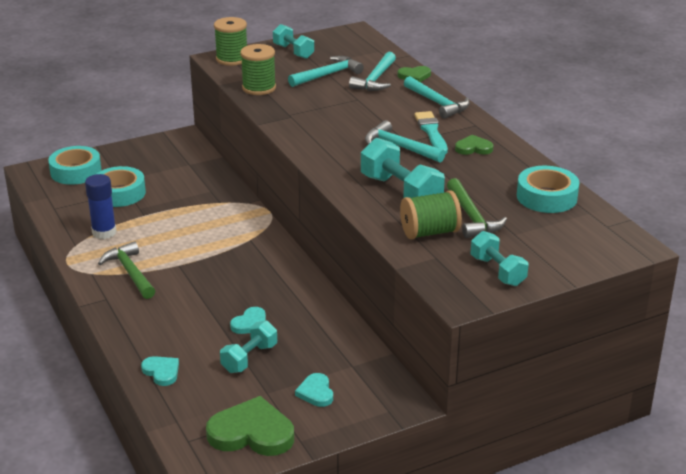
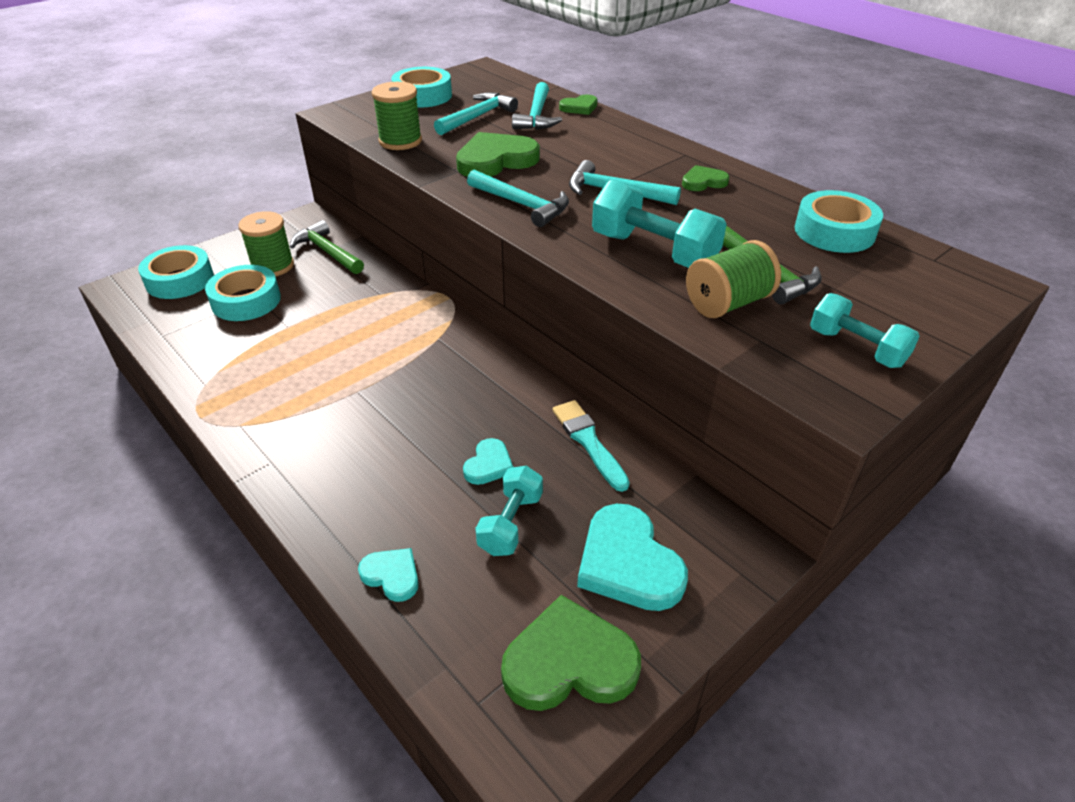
camera: 15 degrees left, 10 degrees up
blue glue stick [85,174,117,239] -> none
green hammer [98,241,155,299] -> green hammer moved to [290,220,364,274]
green spool [214,17,247,66] -> green spool moved to [238,211,294,276]
turquoise dumbbell [273,24,314,59] -> turquoise tape [391,67,452,108]
turquoise heart [295,373,333,407] -> turquoise heart [577,504,688,611], size x1.89
turquoise hammer [404,76,470,119] -> turquoise hammer moved to [467,170,569,227]
turquoise brush [414,111,448,153] -> turquoise brush moved to [552,400,630,492]
none -> green heart [456,132,540,177]

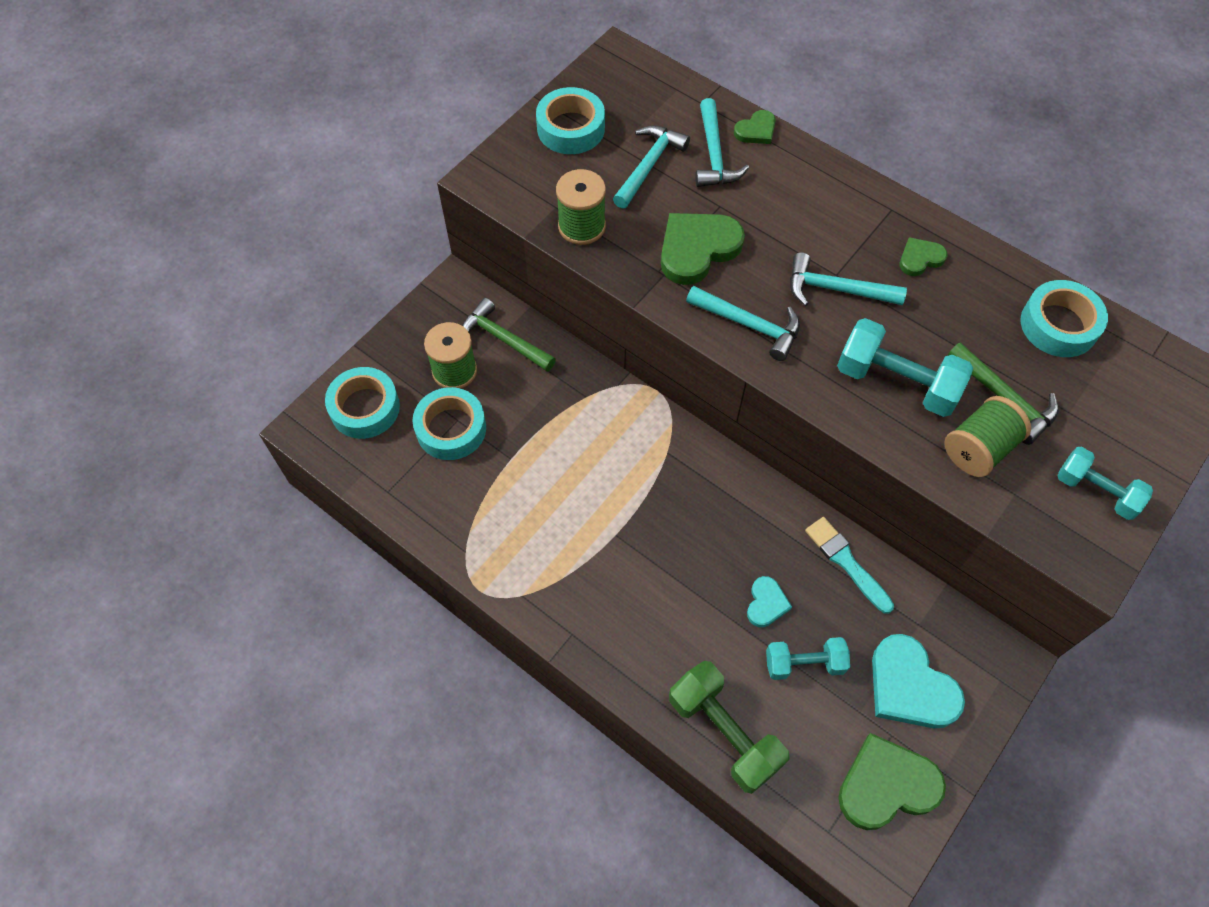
camera: 10 degrees left, 20 degrees up
turquoise heart [358,548,419,602] -> green dumbbell [669,661,790,794]
turquoise dumbbell [475,466,543,556] -> turquoise dumbbell turned 75 degrees clockwise [766,637,850,680]

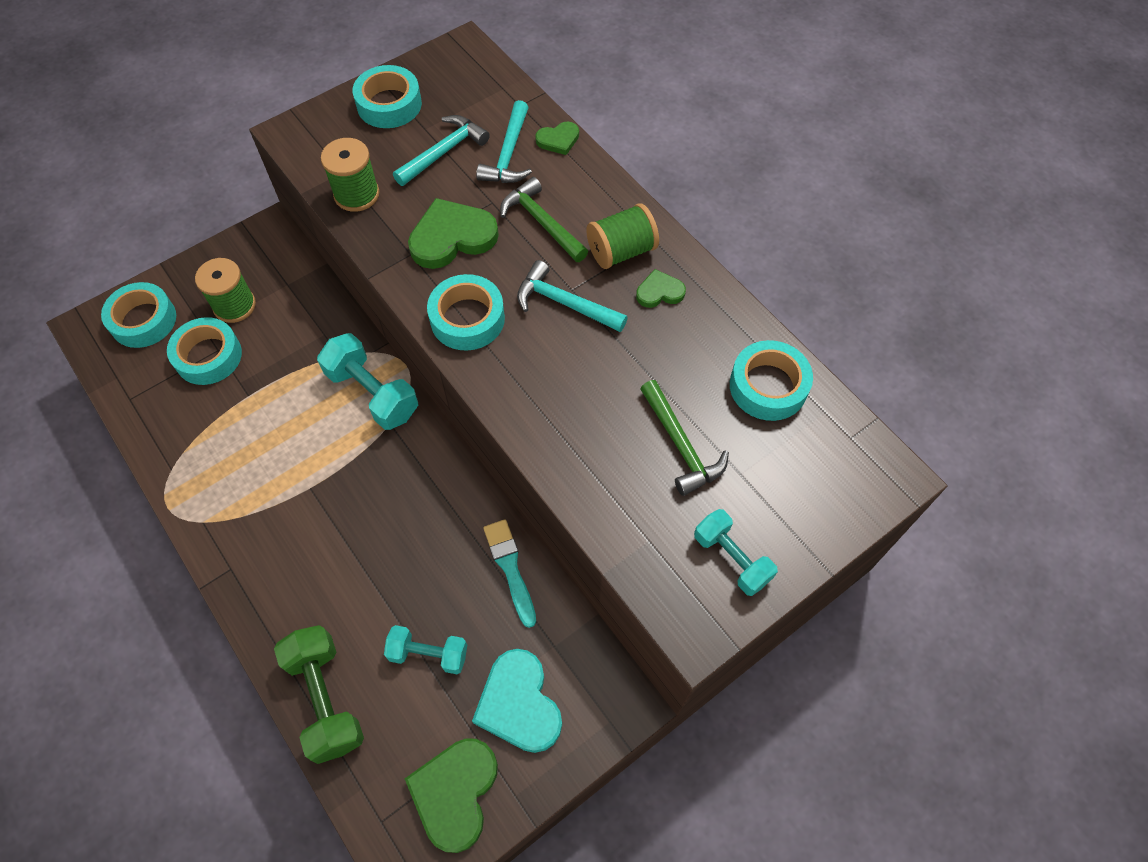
camera: 15 degrees right, 0 degrees up
green hammer [462,298,556,372] -> green hammer moved to [500,177,588,262]
turquoise hammer [686,286,800,361] -> turquoise tape [427,274,505,350]
turquoise heart [747,576,792,627] -> none
turquoise dumbbell [837,318,973,417] -> turquoise dumbbell moved to [317,333,418,430]
green heart [838,733,946,830] -> green heart turned 75 degrees counterclockwise [405,738,498,853]
green spool [944,396,1031,477] -> green spool moved to [586,204,659,269]

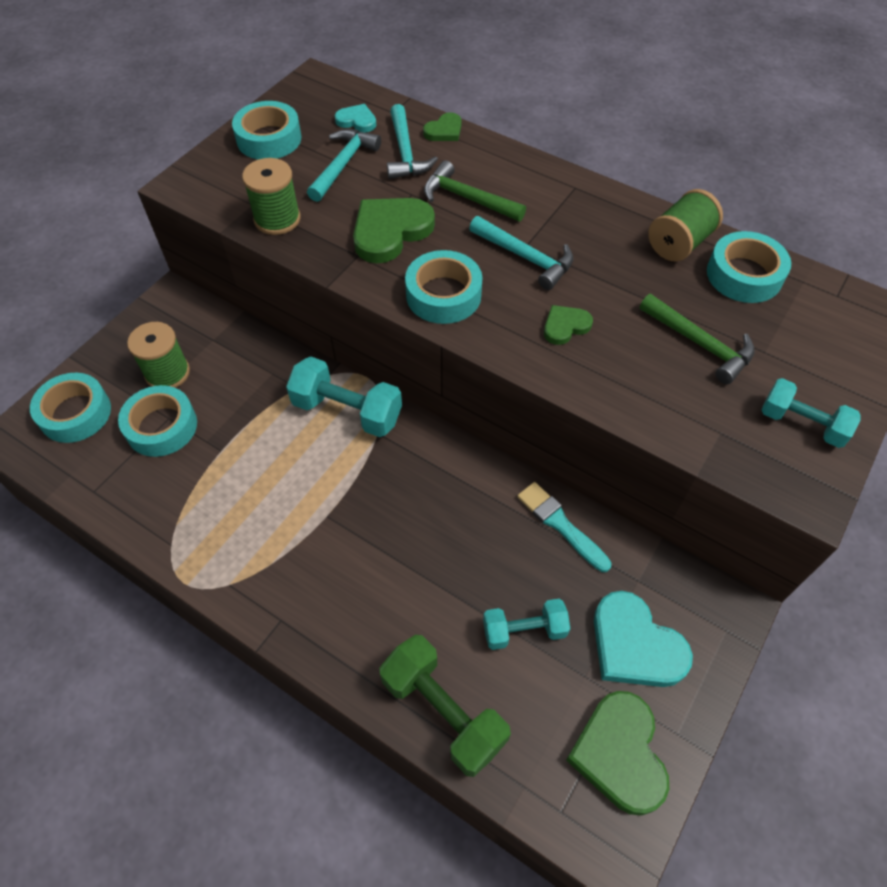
camera: 20 degrees left, 5 degrees down
turquoise hammer [517,260,628,332] -> turquoise hammer turned 150 degrees counterclockwise [469,216,574,290]
green spool [586,204,659,269] -> green spool moved to [648,189,723,262]
green heart [636,269,686,308] -> green heart moved to [544,305,593,345]
none -> turquoise heart [335,104,376,132]

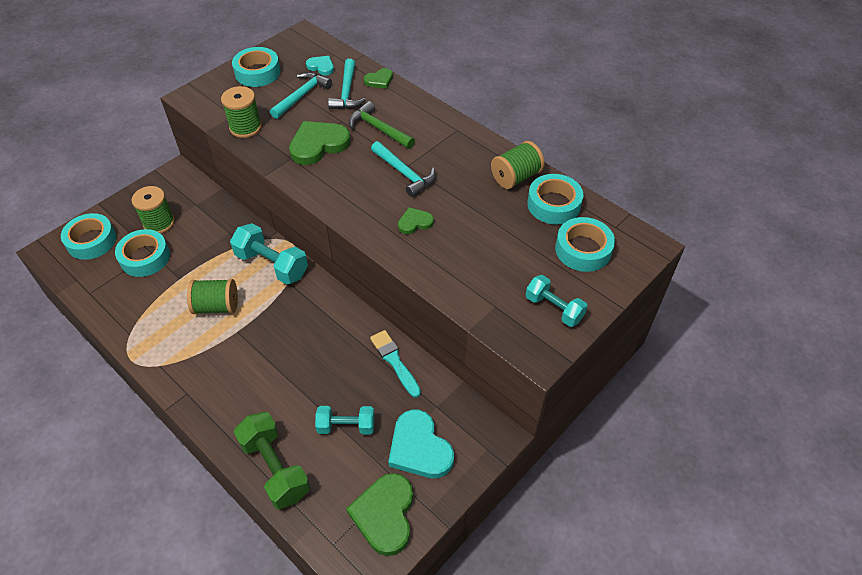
camera: 10 degrees right, 5 degrees down
turquoise tape [405,250,482,324] -> turquoise tape moved to [555,217,615,272]
green hammer [640,294,755,384] -> none
none -> green spool [187,279,238,314]

